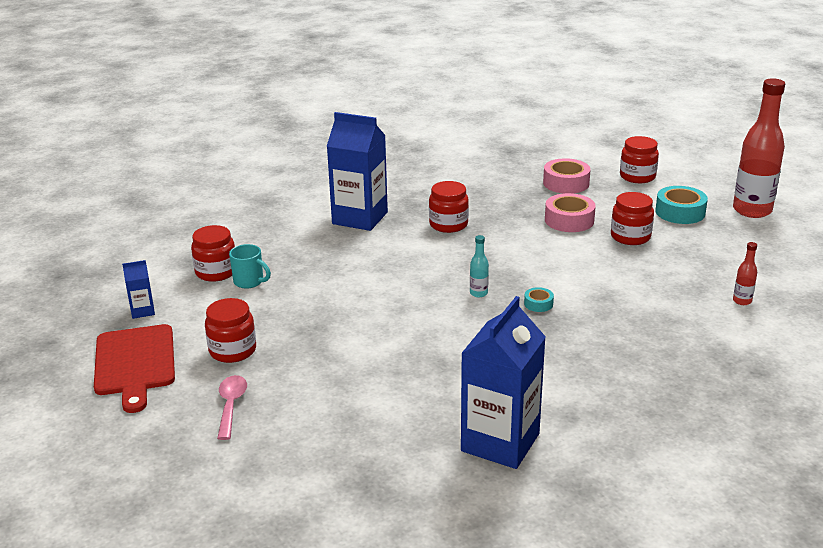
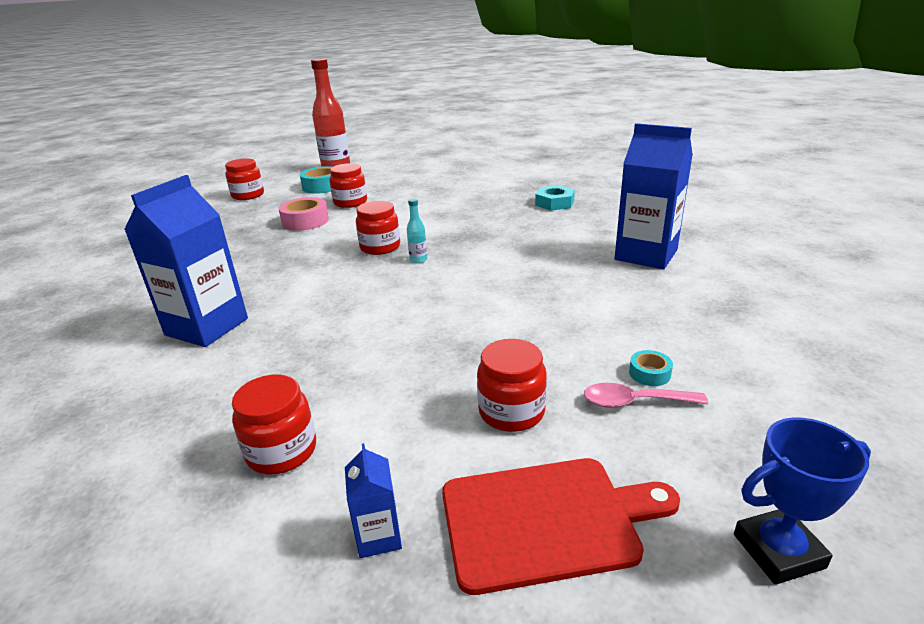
camera: 85 degrees left, 0 degrees up
turquoise mug [229,244,271,289] -> none
red jar [429,181,469,233] -> red jar moved to [356,201,400,255]
turquoise tape [524,287,554,312] -> turquoise tape moved to [629,350,673,386]
pink tape [543,158,591,193] -> none
red bottle [733,242,757,305] -> none
none -> turquoise nut [535,185,575,211]
none -> blue trophy [734,418,871,585]

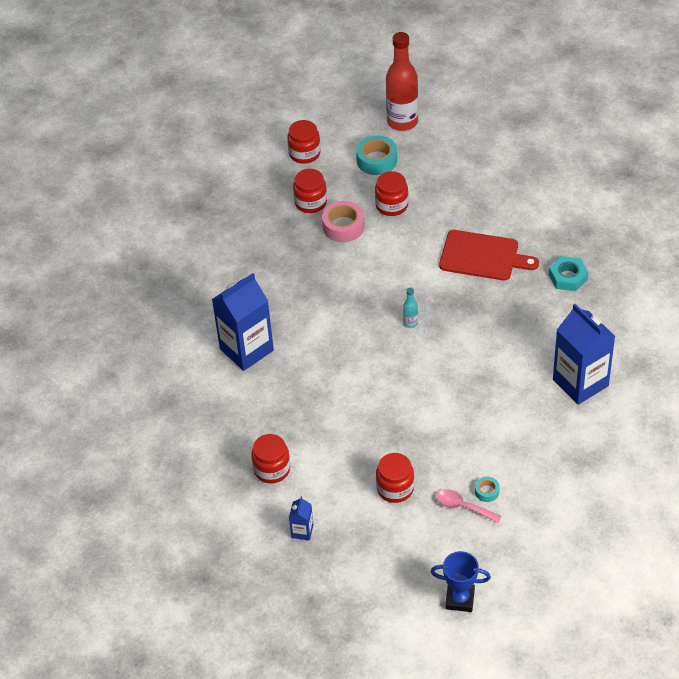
camera: 25 degrees right, 20 degrees up
red jar [356,201,400,255] -> red jar moved to [293,169,327,213]
red cutting board [442,458,680,595] -> red cutting board moved to [439,230,539,280]

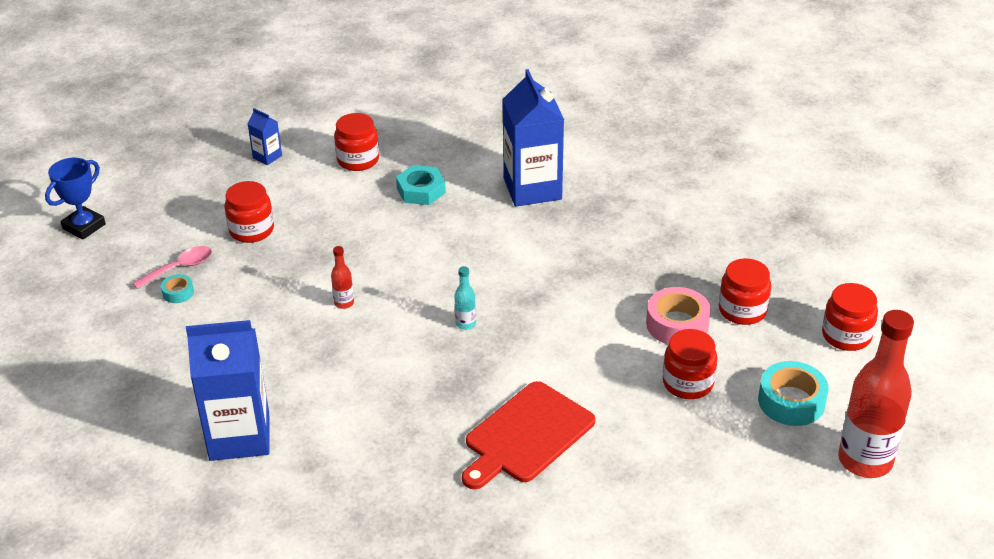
camera: 115 degrees right, 10 degrees down
turquoise nut [549,256,588,291] -> turquoise nut moved to [396,165,446,205]
none -> red bottle [331,246,354,309]

